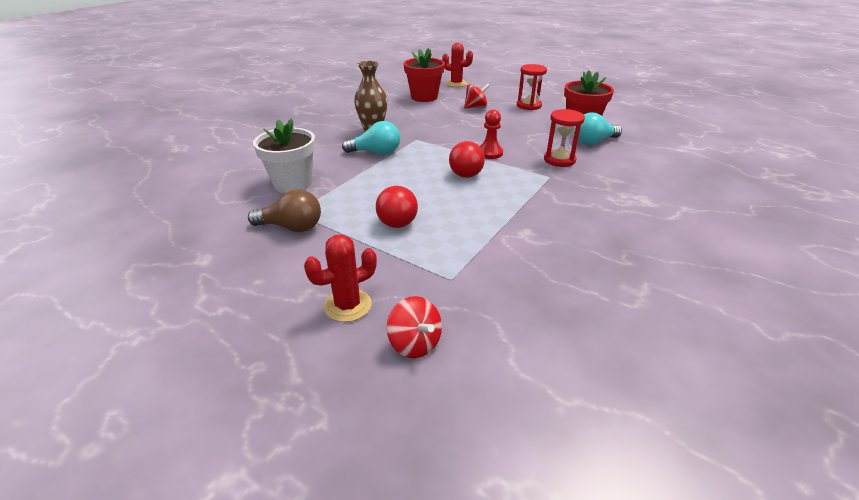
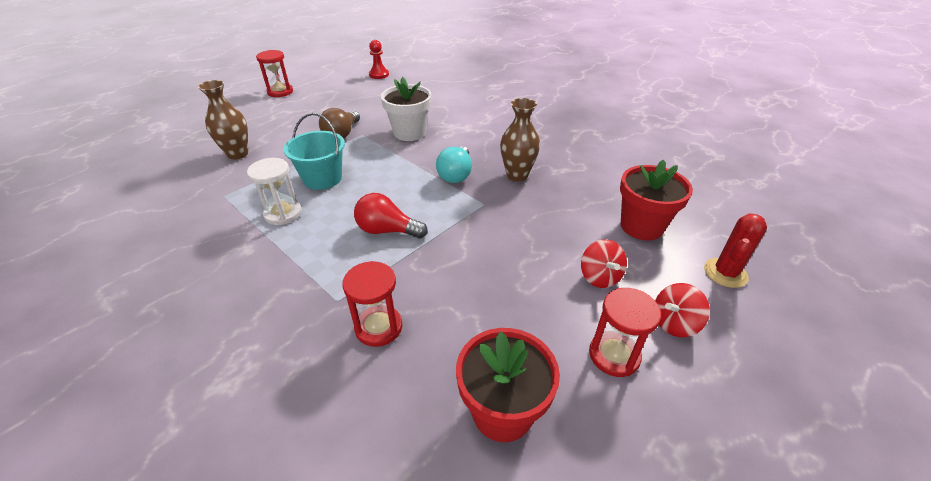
camera: 100 degrees right, 5 degrees up
red cactus [304,234,377,322] -> brown vase [198,80,248,160]
red light bulb [376,186,418,228] -> turquoise bucket [284,113,345,190]
red spinning top [387,296,442,358] -> red spinning top moved to [655,283,710,337]
red pawn [480,110,503,159] -> red pawn moved to [369,40,389,79]
turquoise light bulb [574,113,622,145] -> none
none -> white hourglass [247,158,302,225]
none -> red hourglass [256,50,293,97]

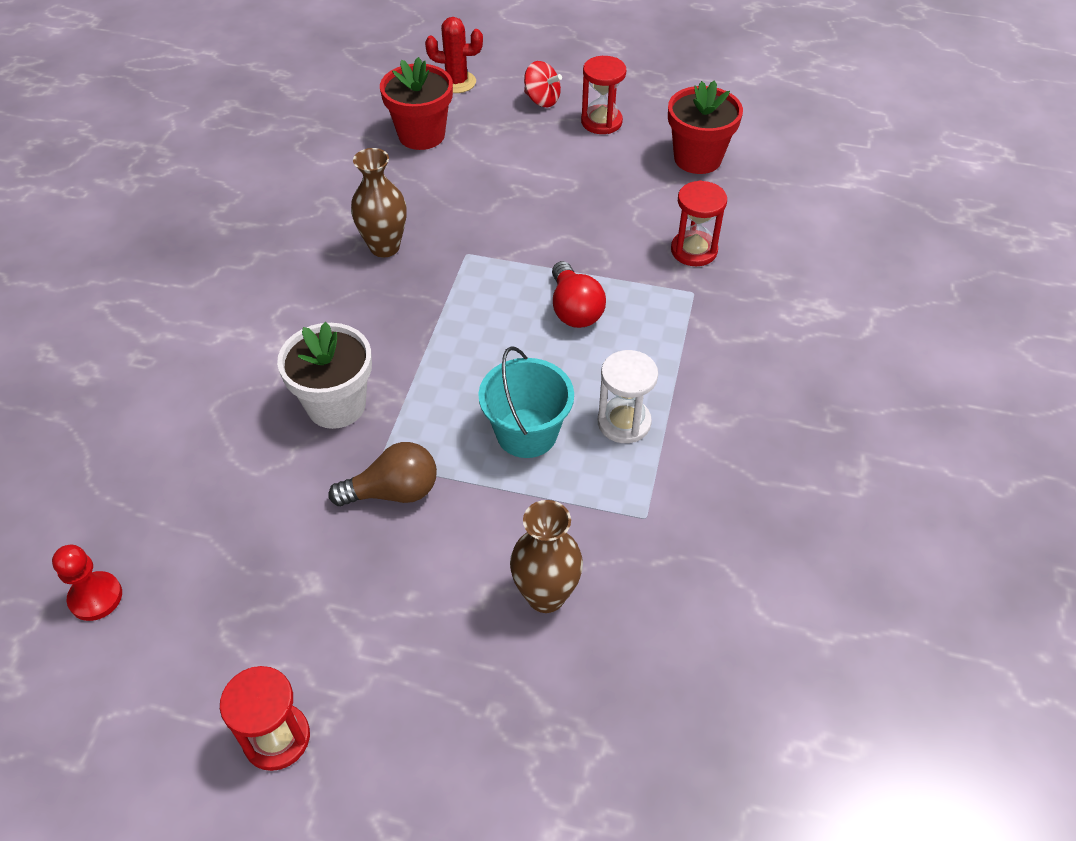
camera: 120 degrees left, 10 degrees up
turquoise light bulb [436,146,472,183] -> none
red spinning top [581,239,627,288] -> none

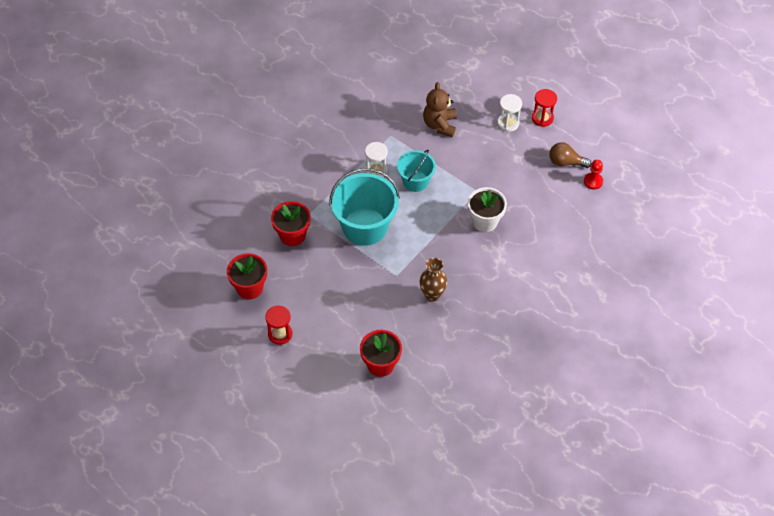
camera: 155 degrees left, 5 degrees up
brown light bulb [329,442,437,506] -> brown light bulb moved to [549,142,592,168]
red cactus [425,17,483,93] -> none
brown vase [510,500,583,613] -> brown teddy bear [423,82,457,137]
red spinning top [524,61,562,107] -> none
red light bulb [552,261,606,328] -> turquoise bucket [329,168,400,246]
red hourglass [671,181,727,266] -> red flower pot [271,201,311,246]
none -> white hourglass [497,94,522,132]

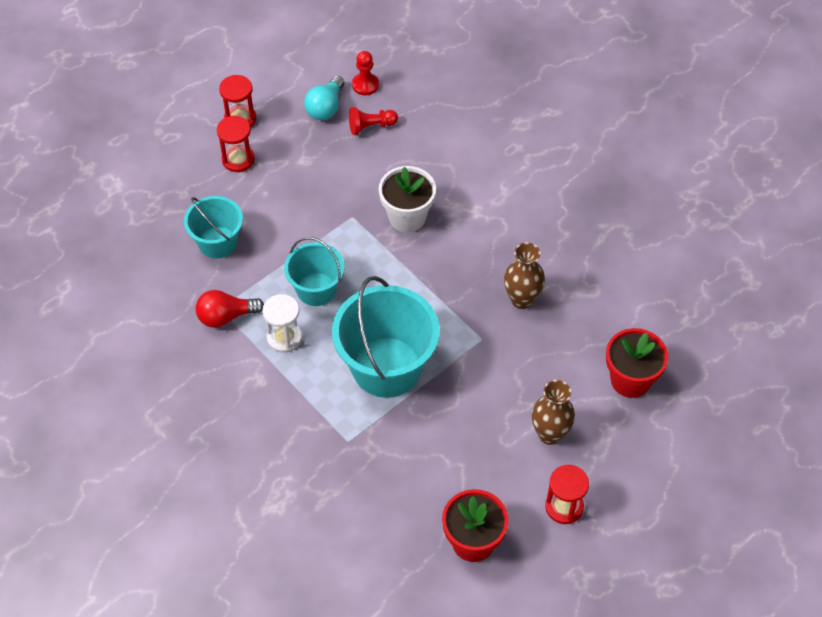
camera: 80 degrees left, 0 degrees up
red flower pot [271,201,311,246] -> none
brown teddy bear [423,82,457,137] -> turquoise bucket [184,196,243,259]
white hourglass [497,94,522,132] -> red hourglass [217,115,255,172]
brown light bulb [549,142,592,168] -> turquoise light bulb [304,76,344,120]
none -> red light bulb [196,290,264,328]
none -> red pawn [349,107,398,135]
none -> brown vase [532,380,575,445]

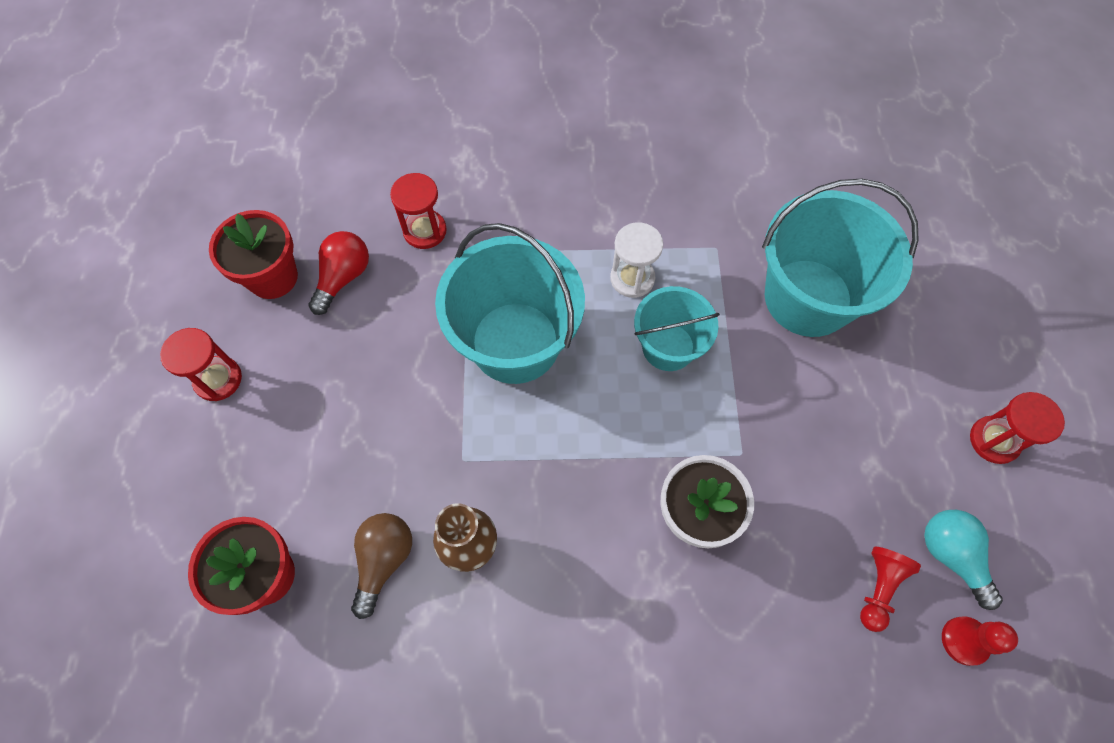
camera: 130 degrees right, 10 degrees up
turquoise bucket [184,196,243,259] -> turquoise bucket [762,179,919,337], size x1.70
red light bulb [196,290,264,328] -> red light bulb moved to [308,231,369,315]
red hourglass [217,115,255,172] -> red hourglass moved to [390,173,447,249]
brown vase [532,380,575,445] -> none
none -> brown light bulb [351,513,412,619]

